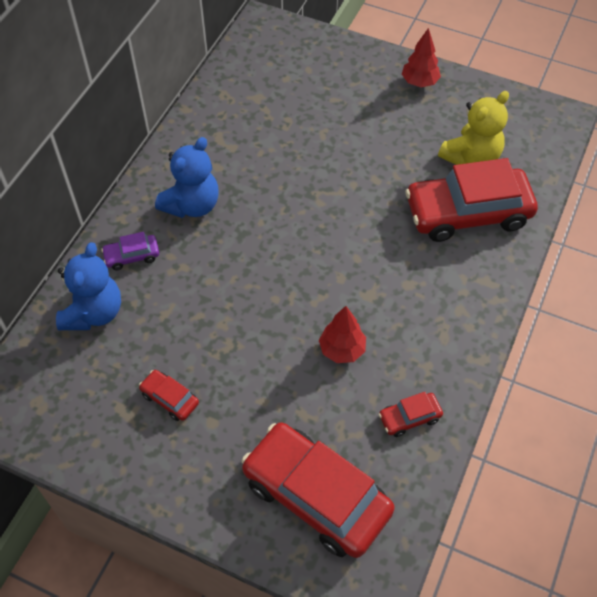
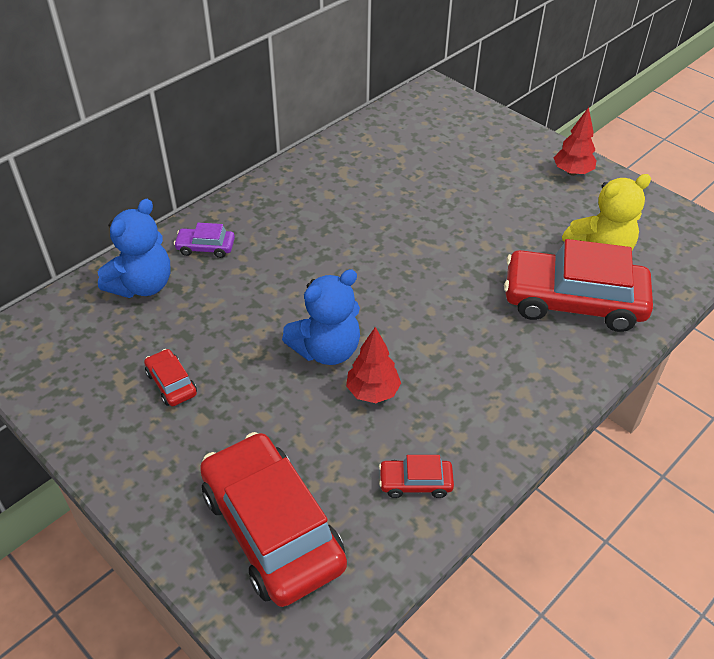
camera: 20 degrees right, 10 degrees down
blue teddy bear [155,137,219,218] -> blue teddy bear moved to [282,269,360,365]

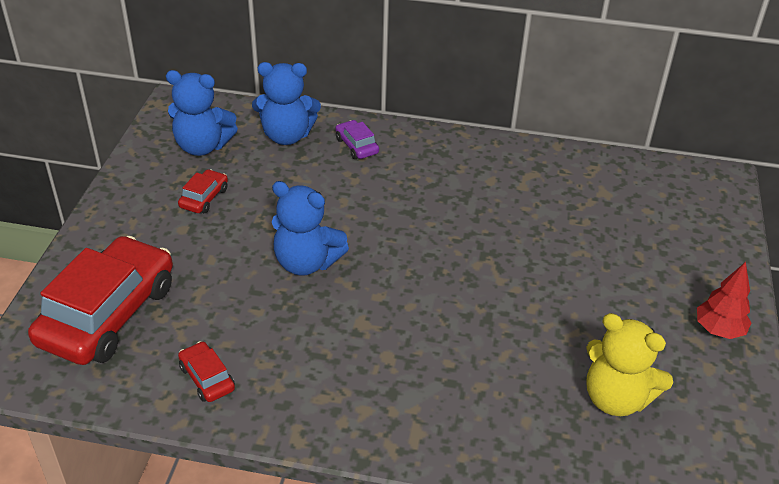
camera: 55 degrees right, 5 degrees down
red tree [346,327,401,403] -> none
red car [504,239,653,332] -> none
none -> blue teddy bear [166,70,238,156]

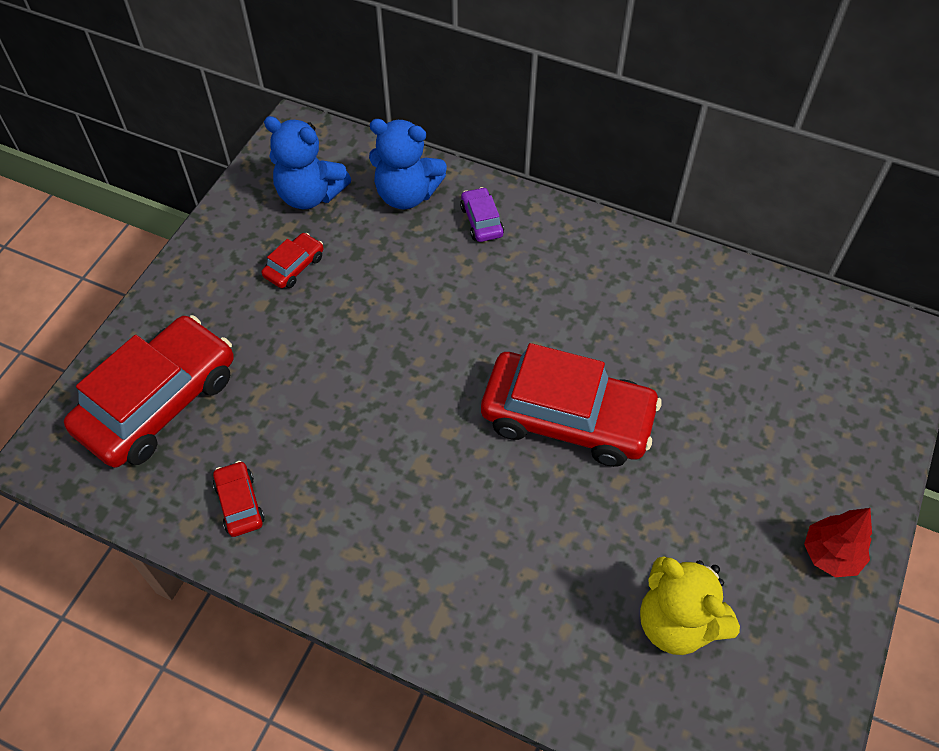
camera: 15 degrees right, 15 degrees up
blue teddy bear [272,181,349,276] -> none
none -> red car [481,343,662,467]

